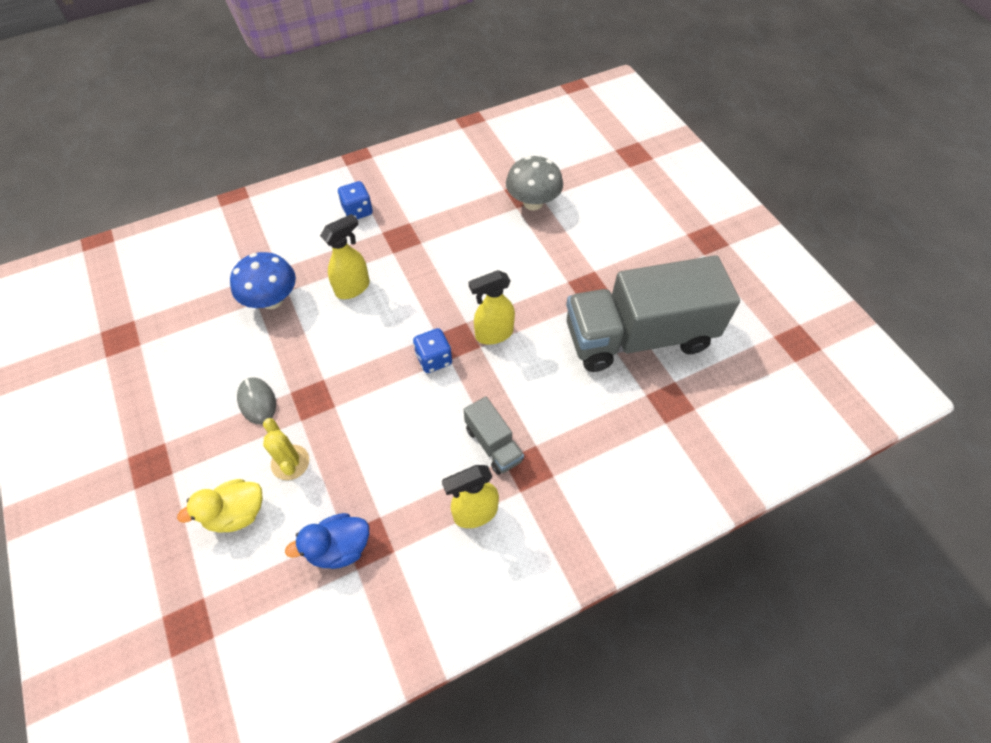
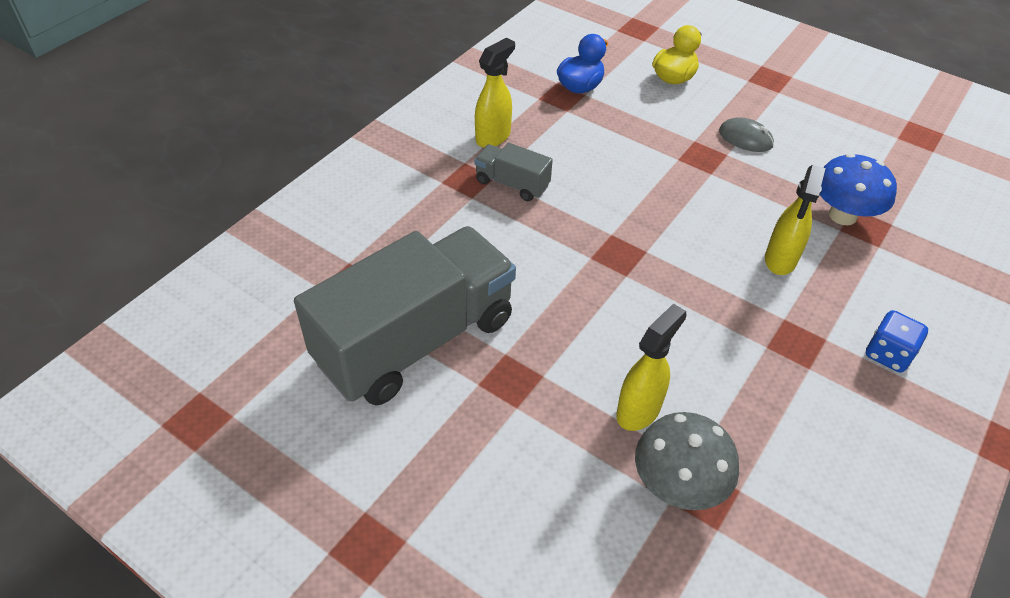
camera: 150 degrees right, 10 degrees down
yellow cactus [263,418,309,480] -> none
blue dice [413,328,452,373] -> none
yellow spray bottle [469,270,515,344] -> yellow spray bottle moved to [616,304,686,431]

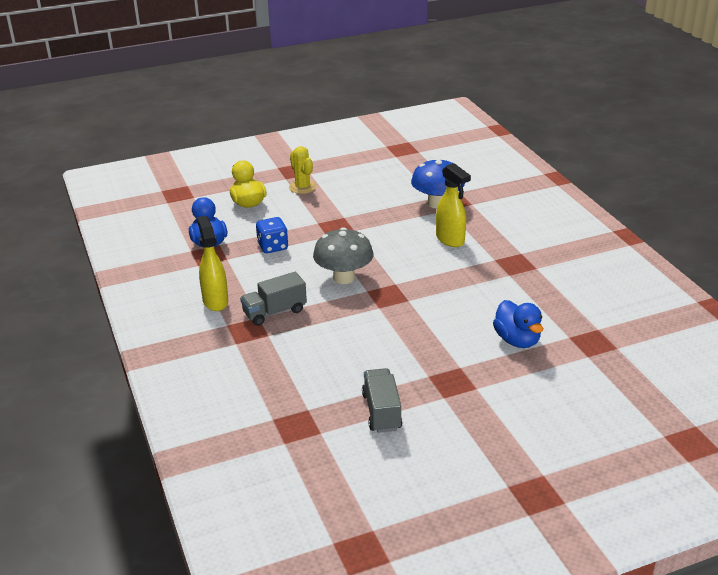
camera: 55 degrees left, 15 degrees down
grey truck [294,226,516,406] -> grey truck [362,368,402,433], size x0.43
yellow spray bottle [616,304,686,431] -> blue duck [493,300,543,348]
grey mushroom [635,412,739,510] -> grey mushroom moved to [313,227,373,284]
grey mouse [719,117,774,152] -> none
blue dice [866,310,928,373] -> blue dice moved to [256,217,288,253]
none -> yellow cactus [289,146,317,194]

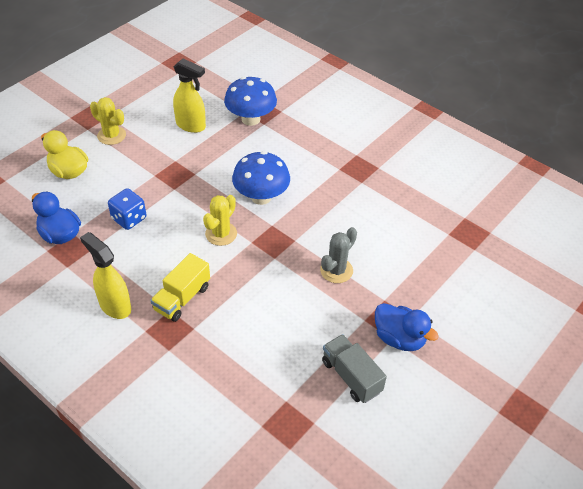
camera: 30 degrees left, 15 degrees up
grey truck [240,272,307,326] -> yellow truck [150,253,210,322]
grey mushroom [313,227,373,284] -> yellow cactus [203,195,237,246]
yellow spray bottle [436,163,471,247] -> yellow spray bottle moved to [173,59,206,133]
blue duck [493,300,543,348] -> blue duck moved to [375,303,438,351]
none -> blue mushroom [232,151,290,205]
none -> grey cactus [320,227,357,283]

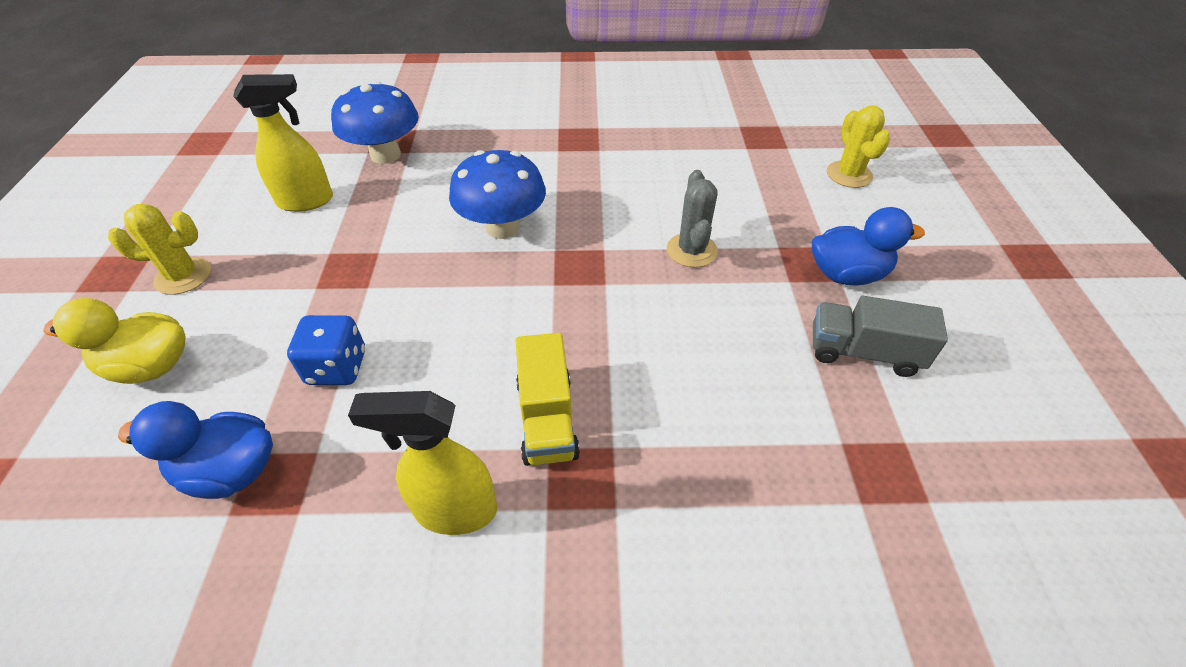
camera: 40 degrees left, 0 degrees up
yellow cactus [203,195,237,246] -> yellow cactus moved to [827,105,890,188]

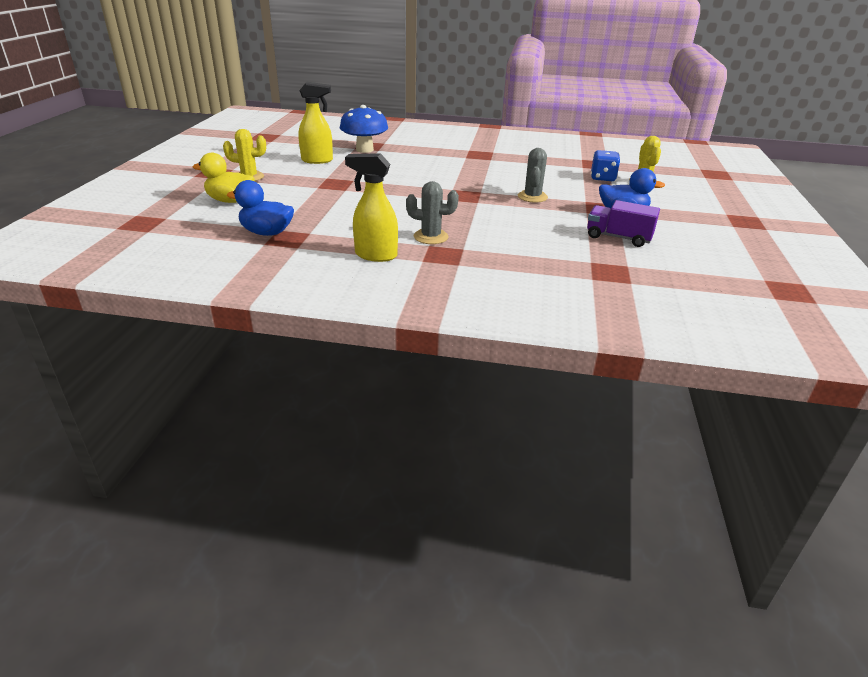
camera: 10 degrees right, 15 degrees down
blue dice [287,315,365,385] -> blue dice moved to [591,150,620,181]
blue mushroom [449,150,546,239] -> none
yellow truck [516,333,580,466] -> grey cactus [406,181,459,244]
grey truck [813,296,948,377] -> purple truck [587,200,660,247]

